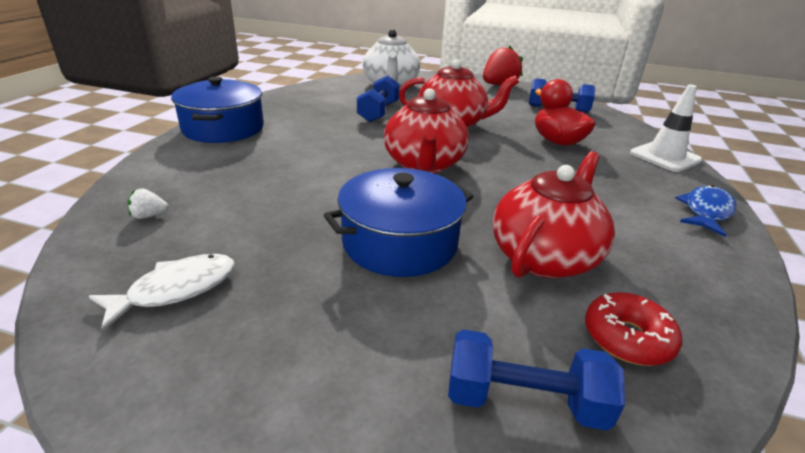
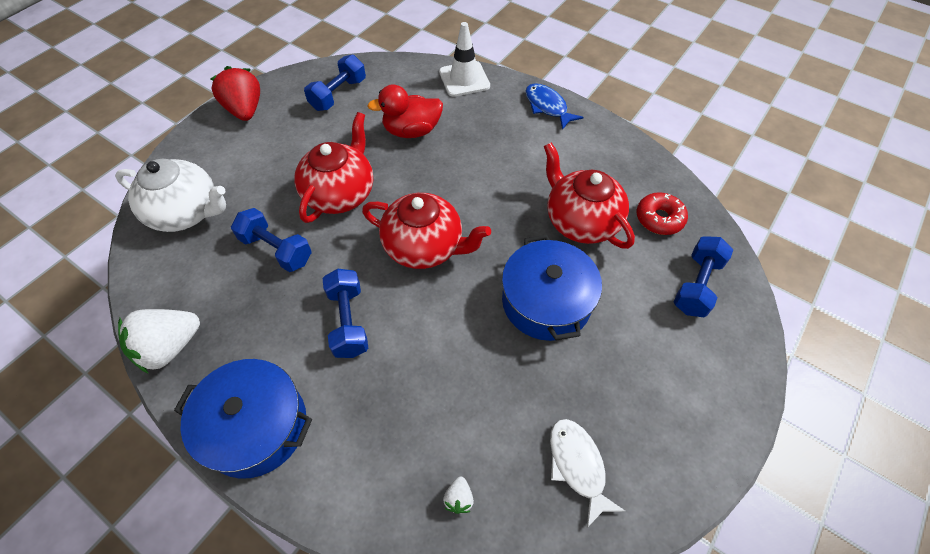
camera: 70 degrees left, 25 degrees up
none -> white strawberry [118,309,200,374]
none -> blue dumbbell [323,269,368,358]

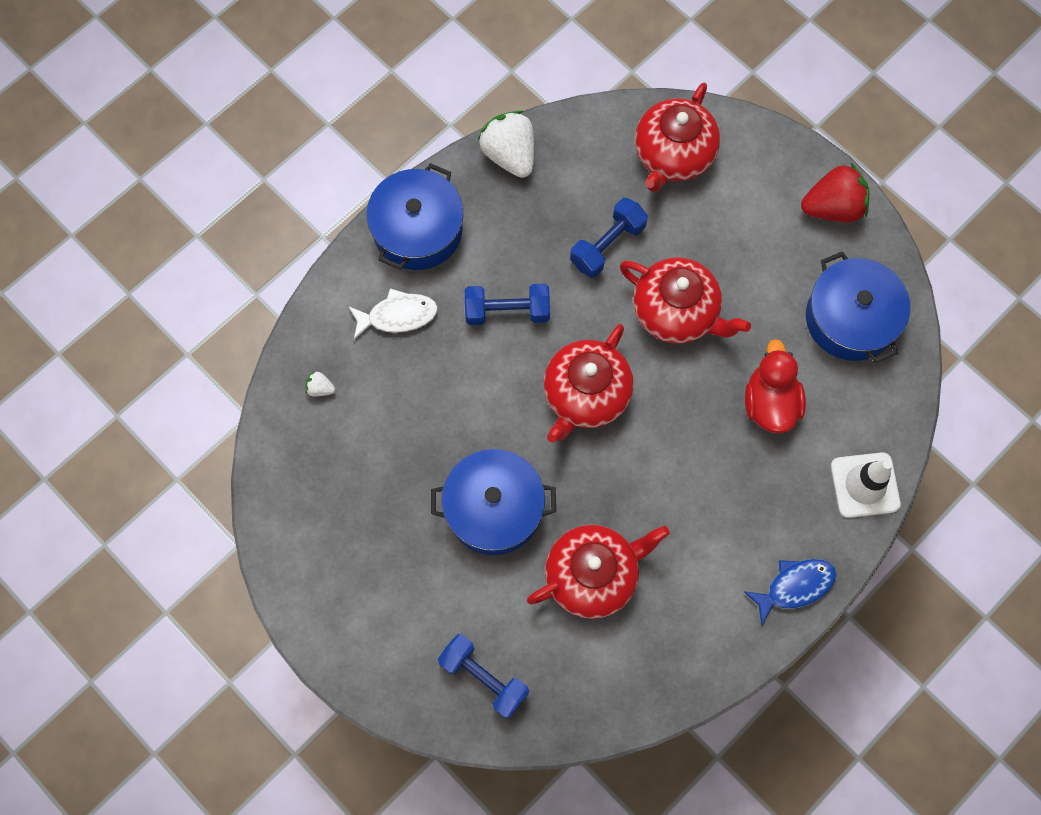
camera: 100 degrees right, 15 degrees up
white teapot [115,159,226,232] -> red teapot [635,83,720,192]
blue dumbbell [304,55,366,111] -> blue pot [806,251,910,363]
white fish [550,419,625,528] -> white fish moved to [348,288,438,339]
red donut [636,192,688,235] -> none

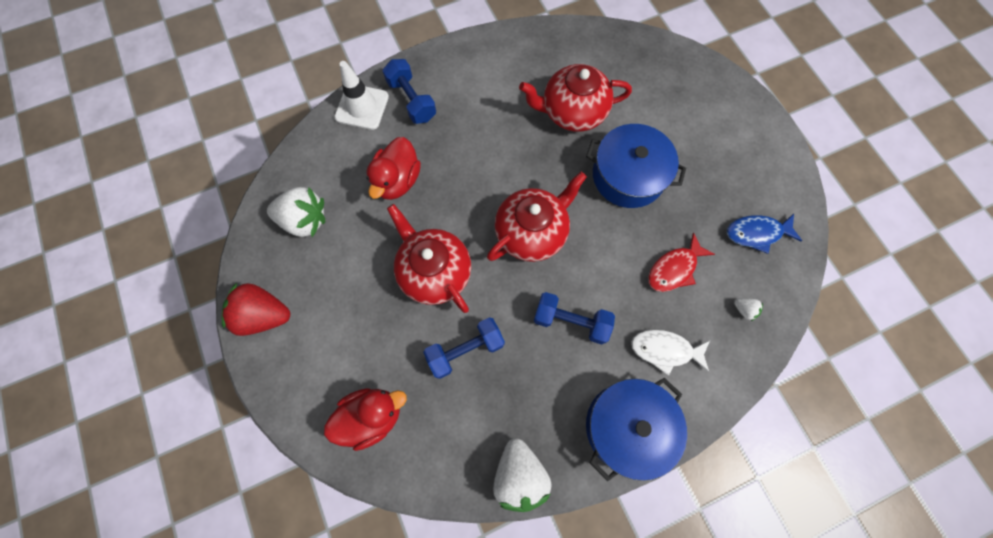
camera: 160 degrees left, 0 degrees up
blue dumbbell [438,634,529,718] -> blue dumbbell moved to [382,59,436,124]
red teapot [635,83,720,192] -> red duck [324,388,407,451]
blue fish [744,559,837,625] -> blue fish moved to [727,214,802,254]
blue pot [806,251,910,363] -> white strawberry [267,187,325,237]
none -> red fish [648,232,715,292]

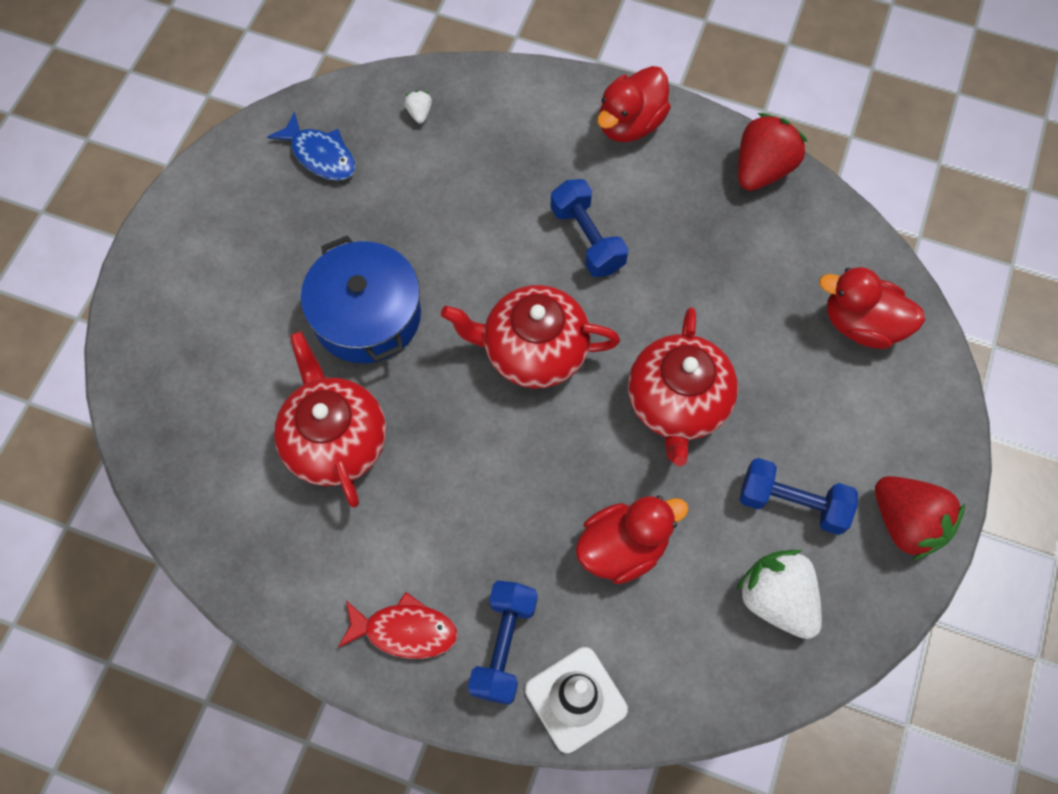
camera: 135 degrees left, 5 degrees down
blue dumbbell [423,317,505,379] -> blue dumbbell moved to [740,458,858,535]
white strawberry [493,438,552,512] -> red strawberry [738,113,808,191]
red teapot [519,64,632,132] -> red teapot turned 150 degrees counterclockwise [274,331,386,508]
blue pot [586,378,687,481] -> red duck [597,66,671,142]
white fish [631,330,710,376] -> none
red fish [648,232,715,292] -> red fish moved to [338,592,458,659]

